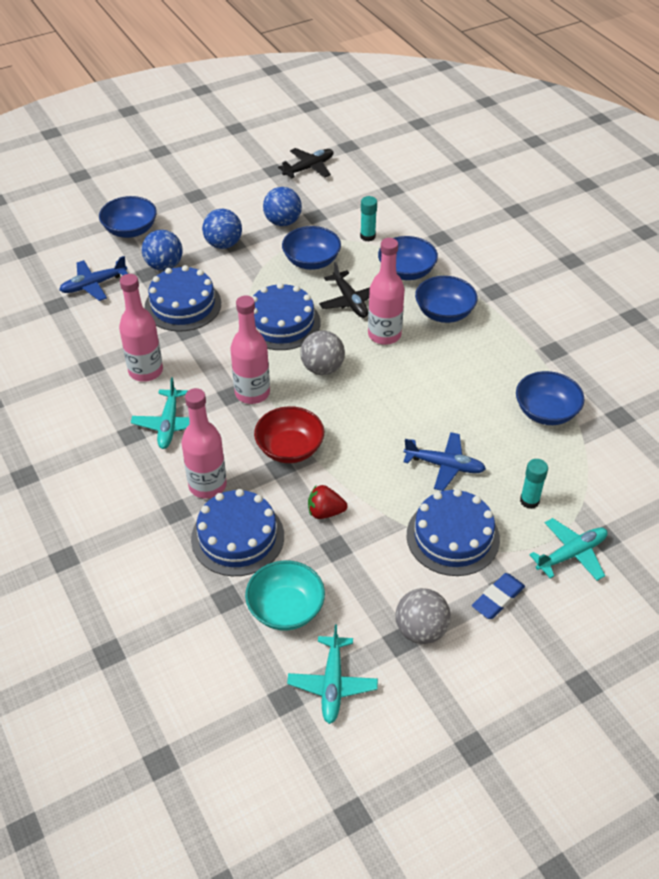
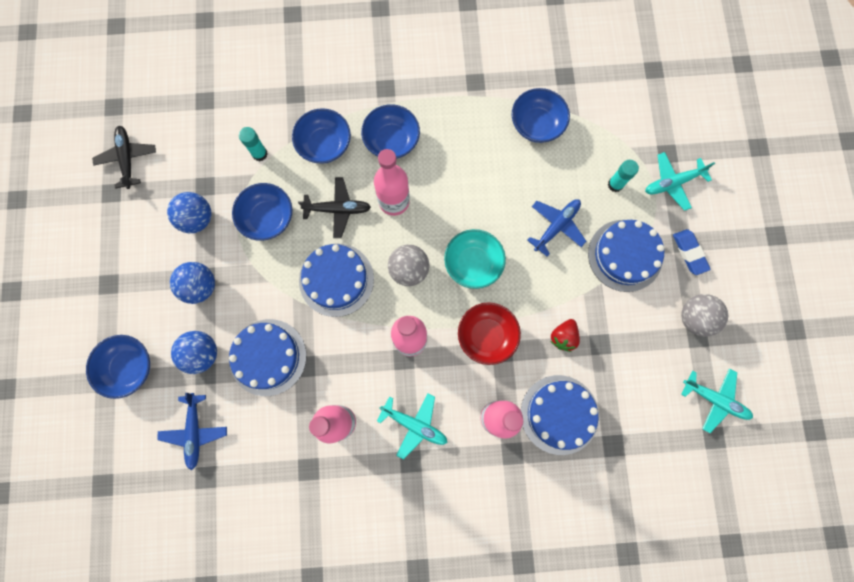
camera: 65 degrees left, 30 degrees up
turquoise bowl [245,560,325,631] -> turquoise bowl moved to [444,229,506,289]
turquoise plane [529,518,608,581] -> turquoise plane turned 105 degrees counterclockwise [645,152,715,211]

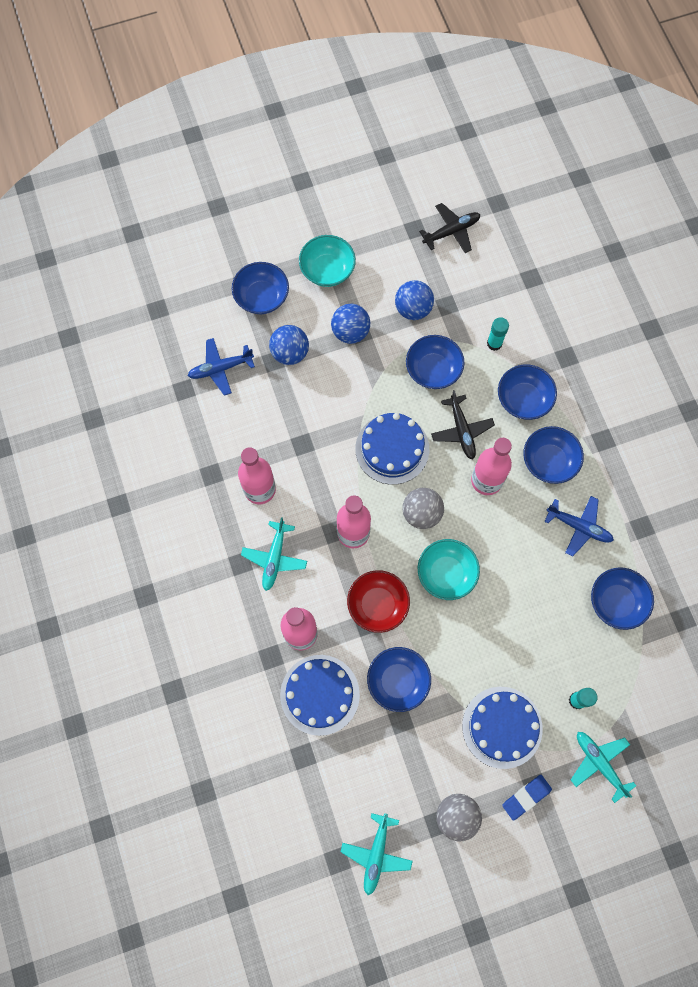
camera: 75 degrees right, 5 degrees down
blue cake [229,319,306,396] -> none
blue plane [527,199,586,256] -> blue plane moved to [544,496,614,557]
red strawberry [550,319,580,352] -> blue bowl [367,647,431,712]
none -> turquoise bowl [299,235,356,287]

